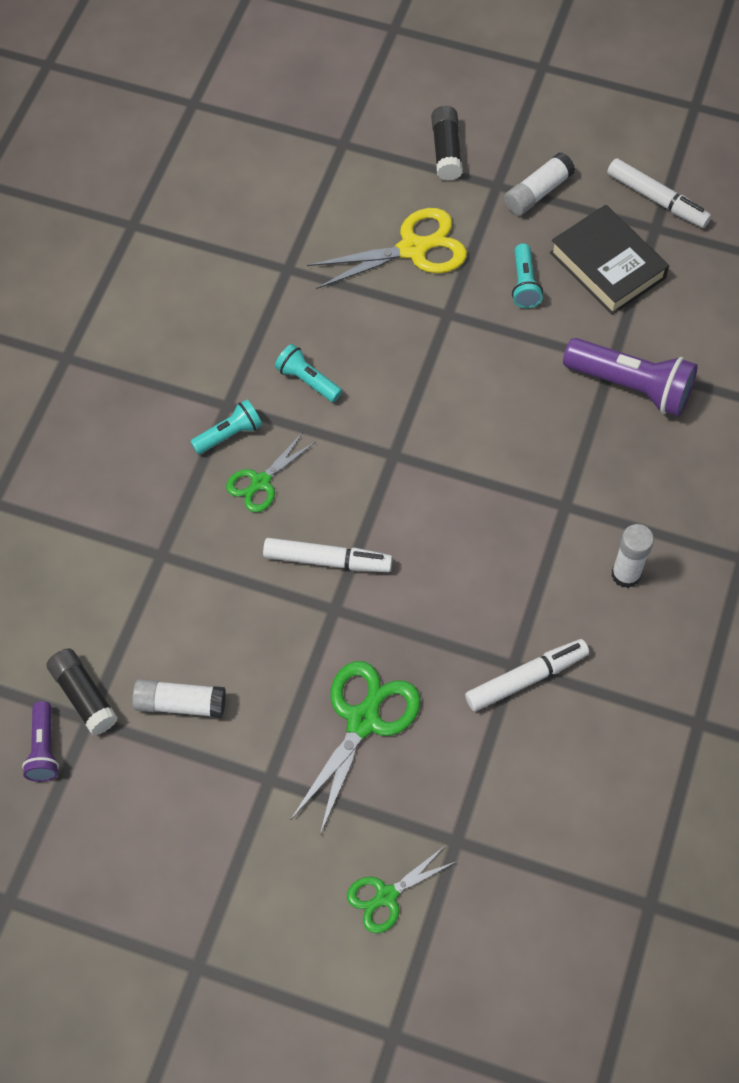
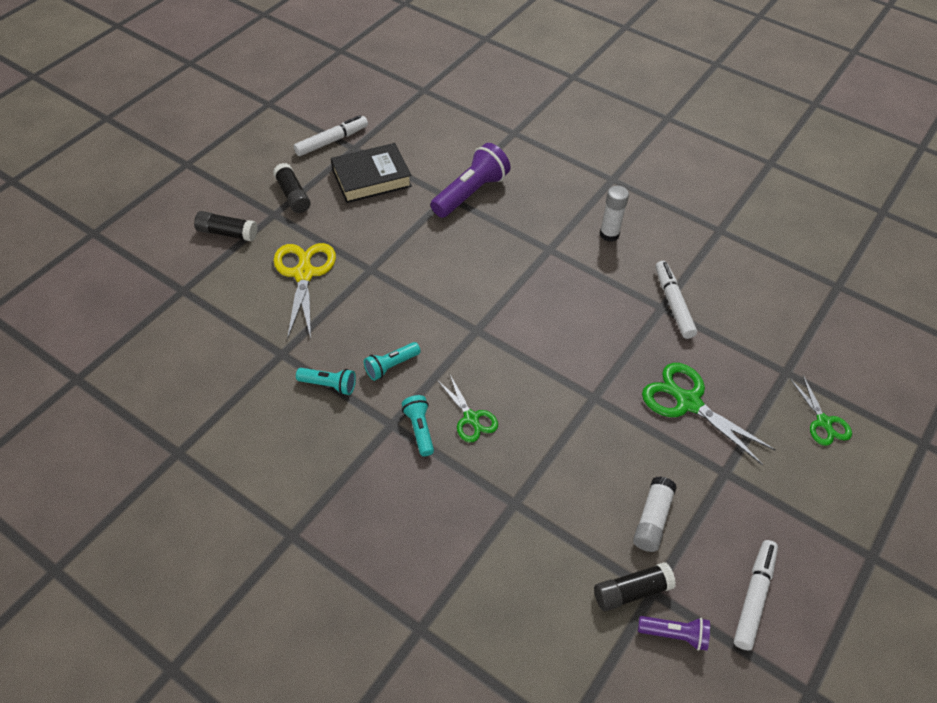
camera: 75 degrees left, 10 degrees down
white marker [263,538,393,572] -> white marker moved to [734,540,778,650]
white glue stick [504,152,575,215] -> black glue stick [273,163,311,213]
turquoise flashlight [512,244,543,308] -> turquoise flashlight moved to [296,368,356,395]

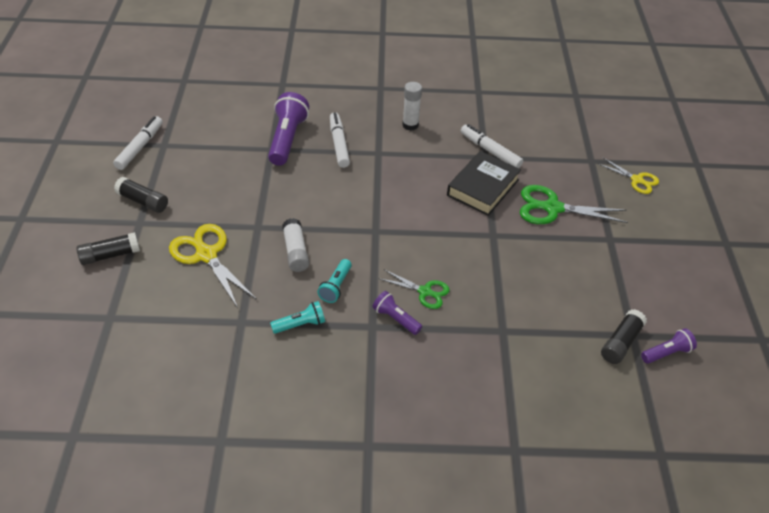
camera: 35 degrees left, 5 degrees down
black book [331,143,412,203] -> black book moved to [447,151,521,216]
turquoise flashlight [402,395,434,456] -> purple flashlight [372,291,422,335]
white glue stick [633,476,677,552] -> white glue stick moved to [282,218,309,272]
white marker [734,540,778,650] -> white marker moved to [330,112,350,168]
green scissors [790,375,852,446] -> yellow scissors [597,158,659,194]

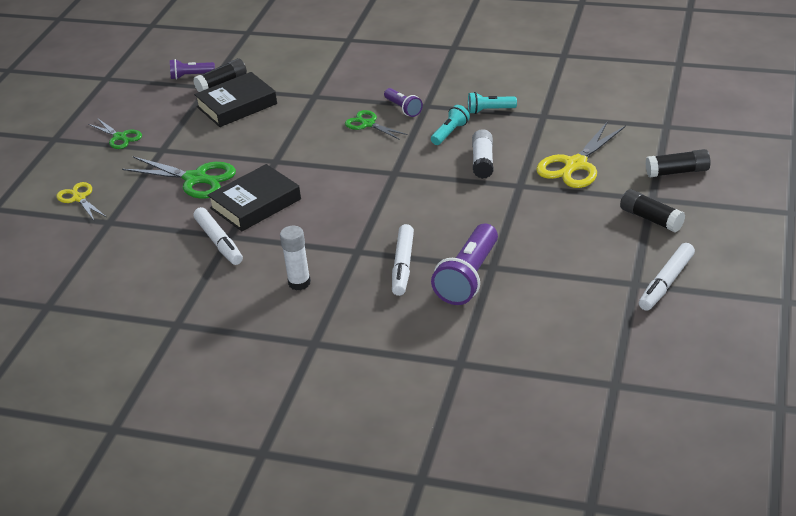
camera: 160 degrees left, 10 degrees down
yellow scissors [169,224,257,308] -> yellow scissors turned 60 degrees clockwise [536,121,626,188]
none -> green scissors [88,118,142,149]
none -> black book [194,72,277,127]

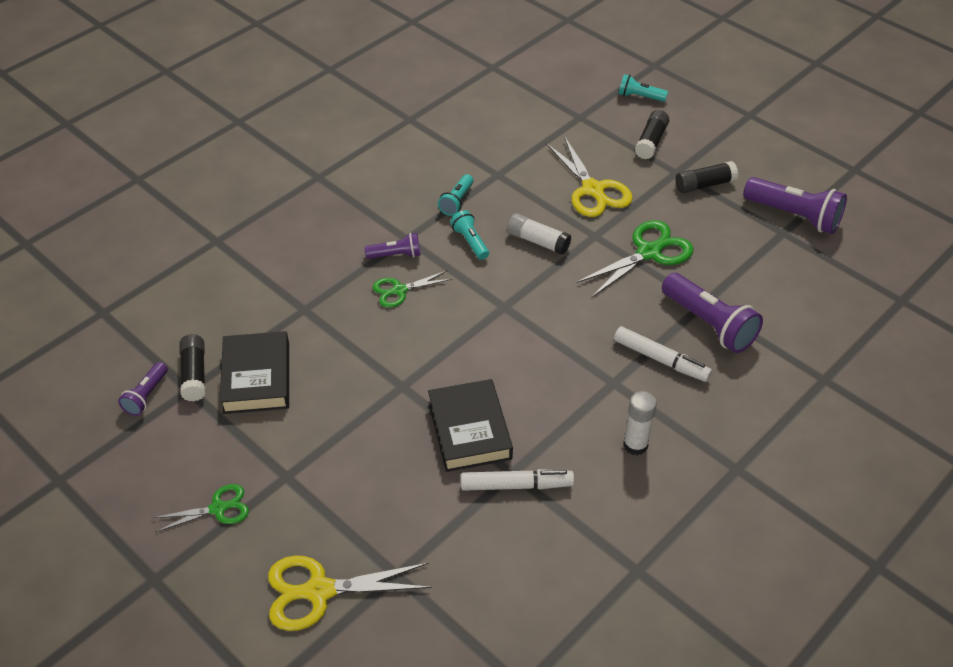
camera: 65 degrees left, 10 degrees up
yellow scissors [56,182,106,222] -> yellow scissors [268,555,432,631], size x1.66
green scissors [122,157,236,199] -> green scissors moved to [576,220,693,297]
white marker [639,243,695,311] -> purple flashlight [743,177,847,234]
none -> turquoise flashlight [618,74,668,102]

